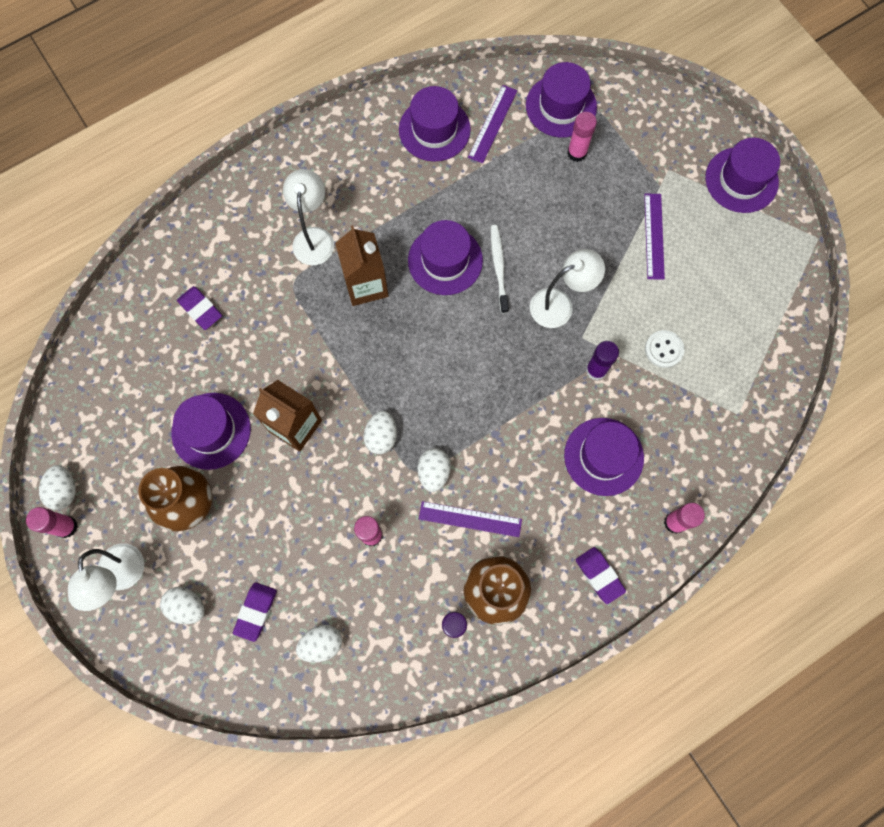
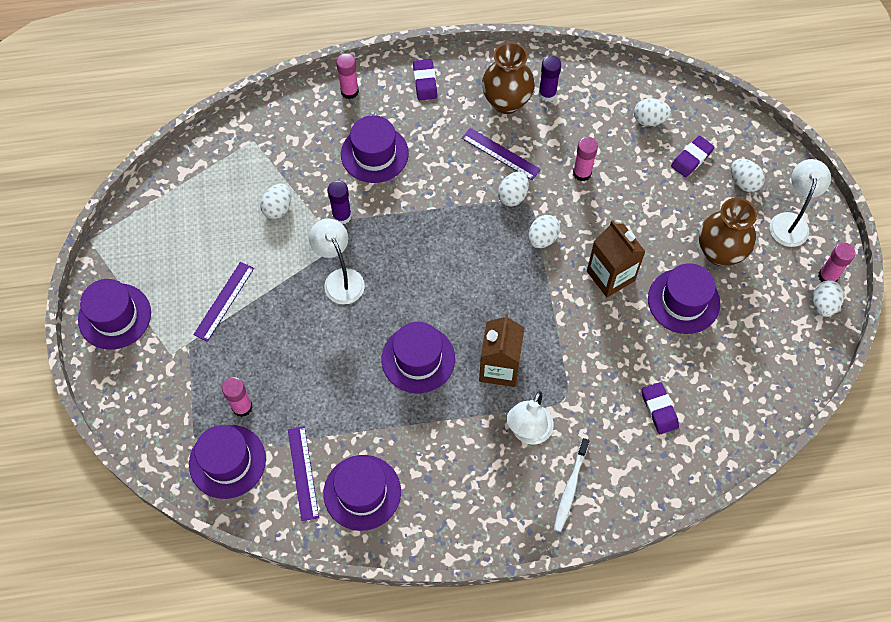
camera: 155 degrees left, 10 degrees down
purple ruler [468,85,517,163] -> purple ruler turned 60 degrees counterclockwise [288,426,319,521]
white toothbrush [491,225,509,313] -> white toothbrush moved to [554,438,589,532]
white lamp [530,249,605,328] -> white lamp turned 60 degrees clockwise [309,218,365,304]
white button [645,330,684,368] -> white egg [260,184,291,219]

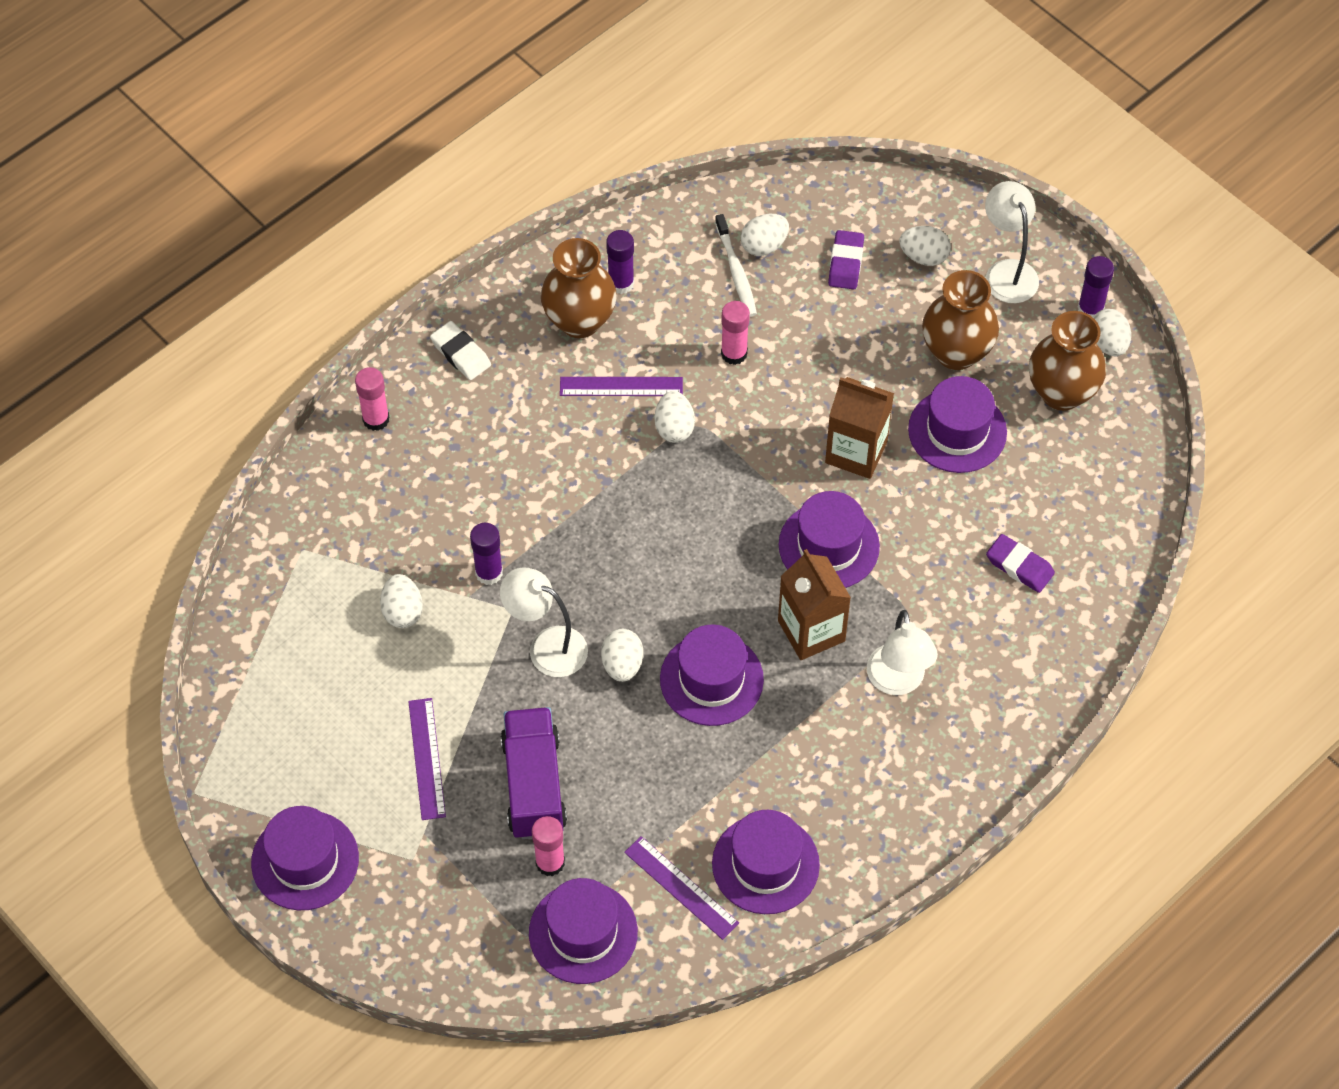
camera: 35 degrees left, 5 degrees down
purple hat [341,115,409,183] -> purple hat moved to [779,491,880,588]
purple eraser [413,59,437,100] -> white eraser [430,321,491,380]
white egg [528,215,560,248] -> white egg moved to [601,629,643,682]
white toothbrush [554,438,589,532] -> white toothbrush moved to [715,214,757,317]
pink glue stick [818,243,855,282] -> purple glue stick [1078,256,1114,317]
none -> purple truck [500,707,567,839]
none -> brown vase [1029,311,1106,411]

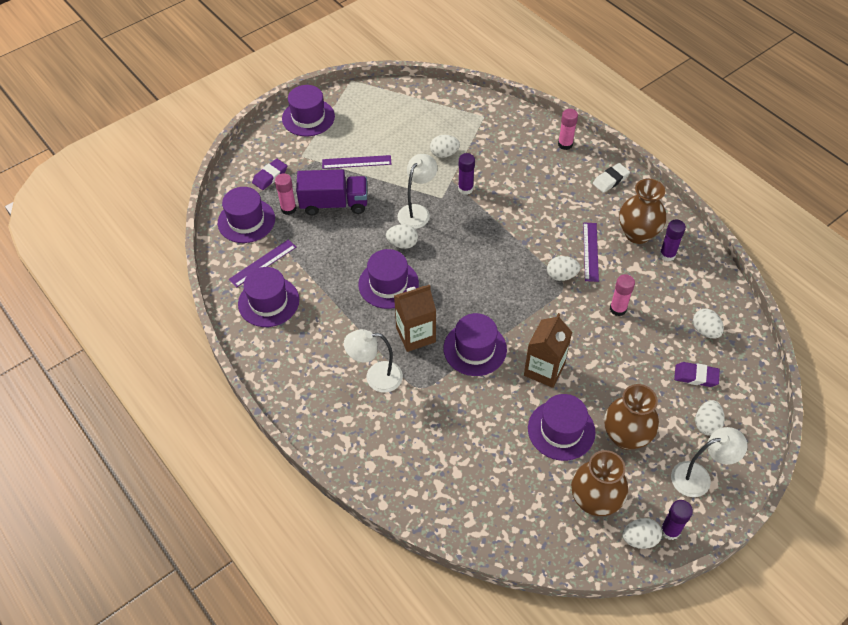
camera: 95 degrees right, 5 degrees down
white toothbrush [715,214,757,317] -> none
purple eraser [986,534,1055,593] -> purple eraser moved to [252,159,287,190]

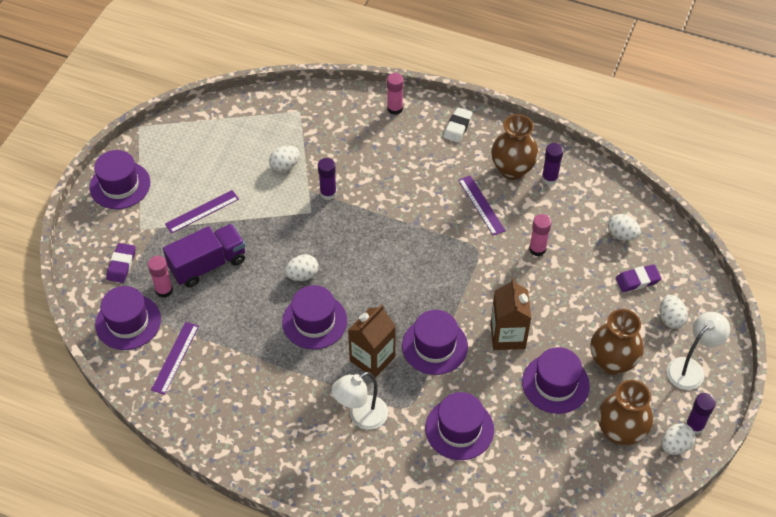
camera: 30 degrees left, 0 degrees up
purple hat [238,267,299,327] -> purple hat moved to [425,392,494,460]
white lamp [398,154,437,229] -> none
white egg [547,256,580,281] -> none

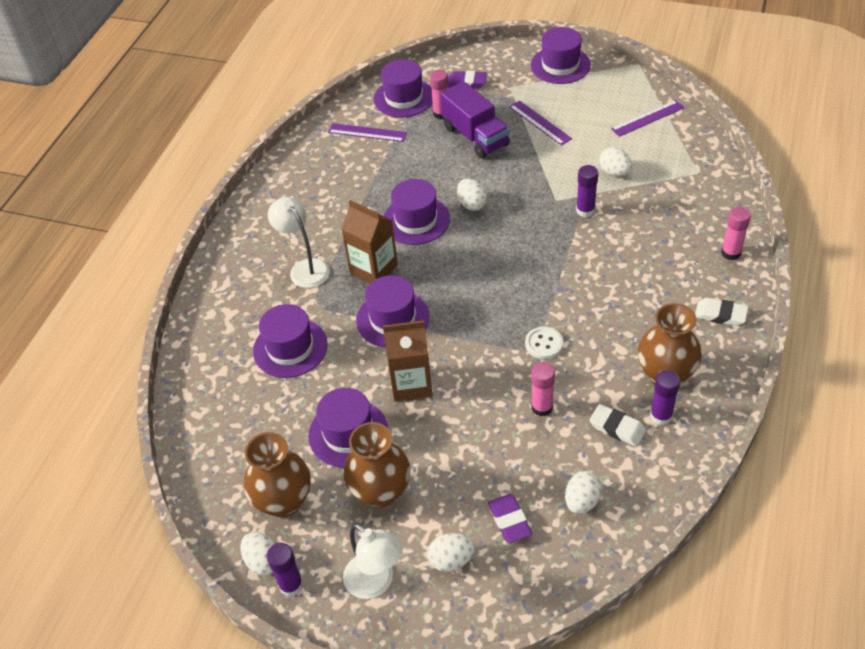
camera: 90 degrees right, 5 degrees down
purple ruler [458,175,506,236] -> purple ruler moved to [611,100,684,137]
none -> white button [525,327,563,359]
none -> white eraser [589,404,646,447]

